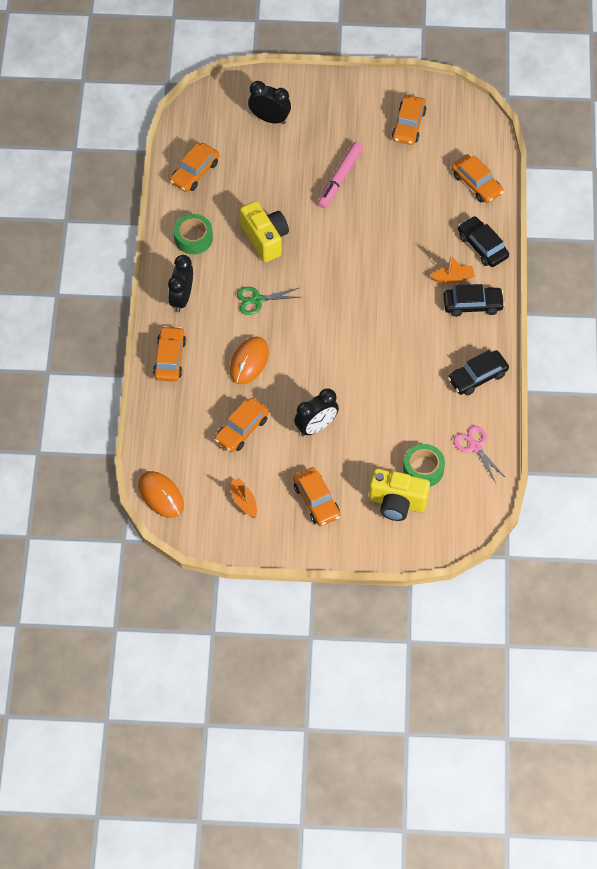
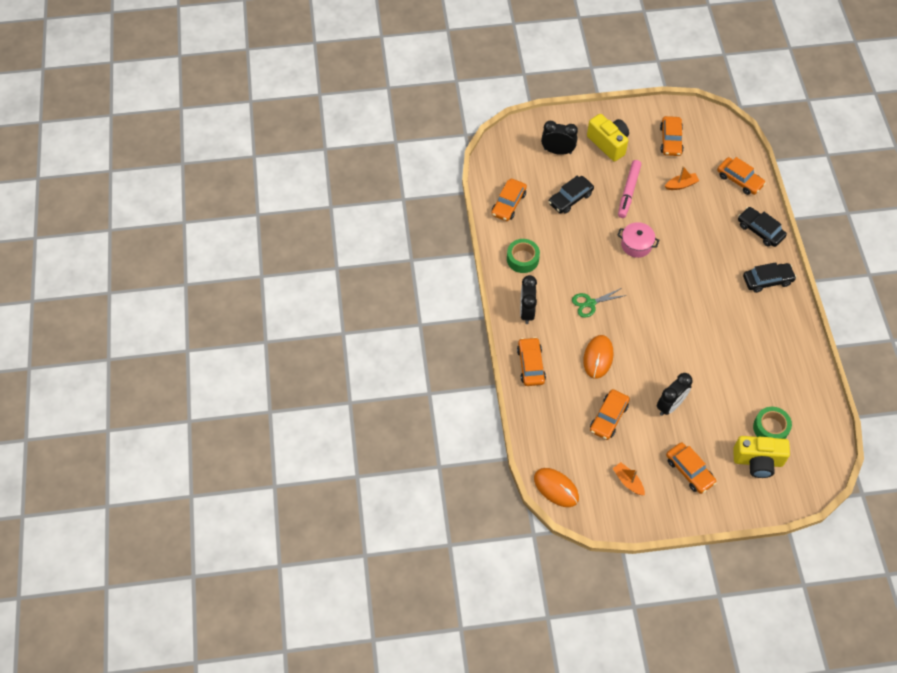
camera: 10 degrees left, 0 degrees up
yellow camera [240,201,289,262] -> yellow camera moved to [587,114,629,161]
orange boat [430,256,475,283] -> orange boat moved to [665,166,699,190]
black car [448,350,509,396] -> black car moved to [549,176,594,214]
pink scissors [454,426,506,483] -> none
none -> pink pot [617,222,659,258]

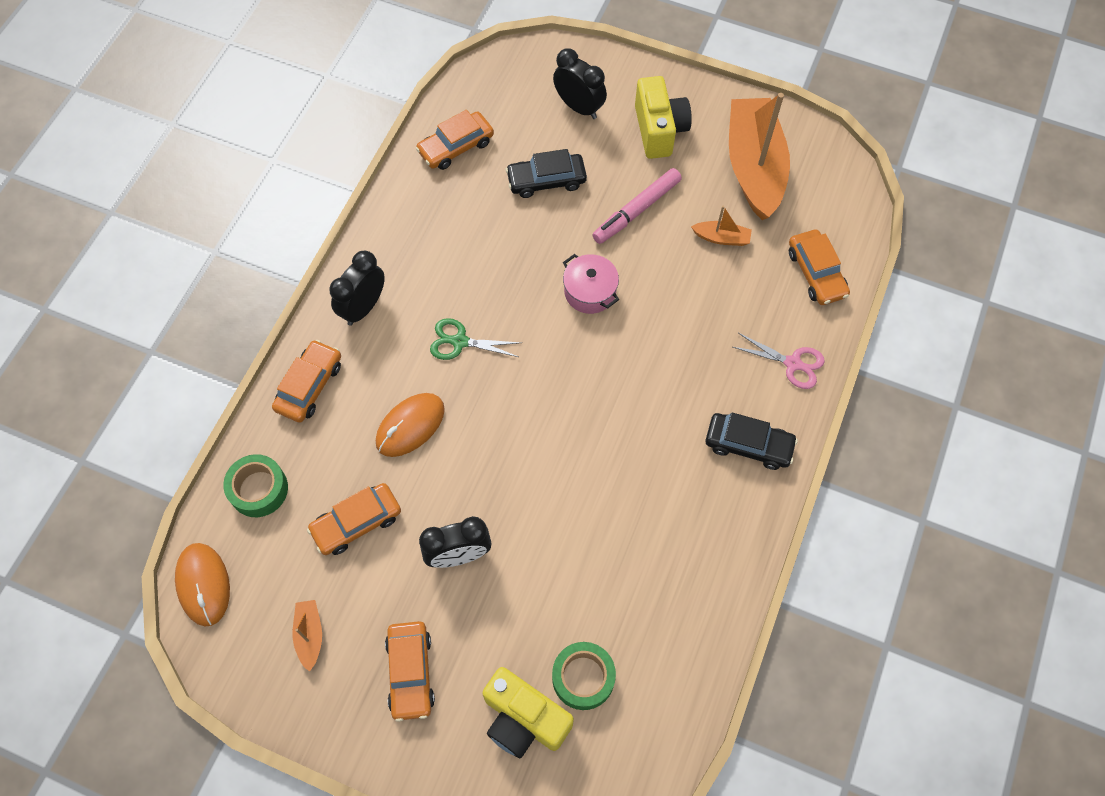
camera: 30 degrees right, 5 degrees up
green tape [507,239,540,273] -> green tape moved to [223,454,288,517]
orange car [660,116,684,156] -> orange boat [729,93,790,220]
black car [738,207,787,247] -> pink scissors [733,333,825,389]

